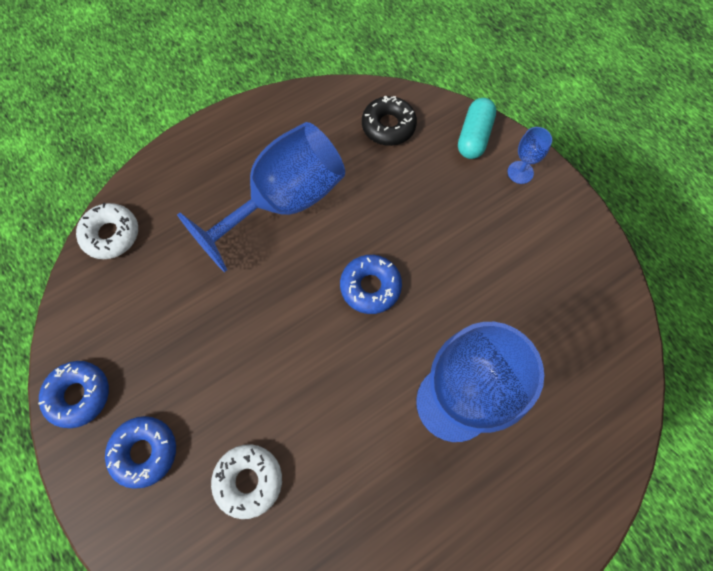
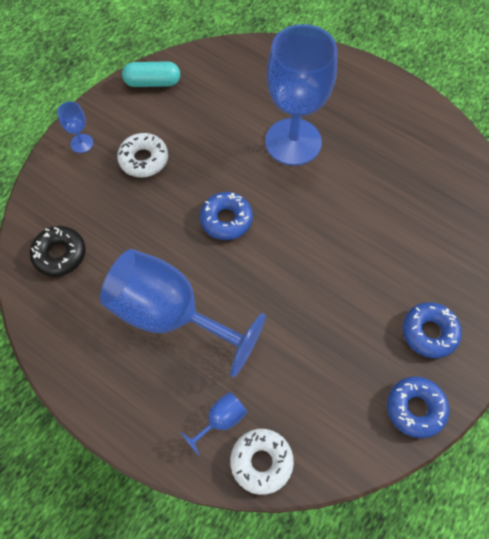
camera: 110 degrees left, 5 degrees down
white donut [211,444,282,519] -> white donut moved to [117,133,168,177]
turquoise capsule [458,98,496,159] -> turquoise capsule moved to [122,61,180,87]
none -> blue goblet [181,392,247,456]

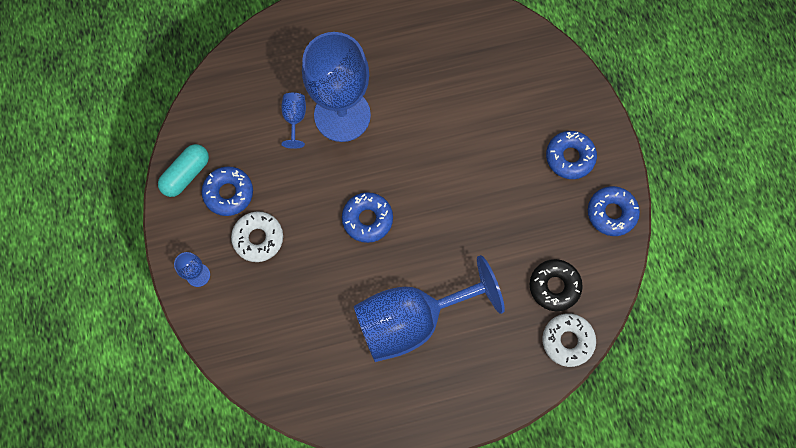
camera: 50 degrees left, 10 degrees up
black donut [30,226,85,277] -> black donut moved to [530,259,583,311]
blue goblet [181,392,247,456] -> blue goblet moved to [281,93,306,149]
none -> blue donut [202,166,253,216]

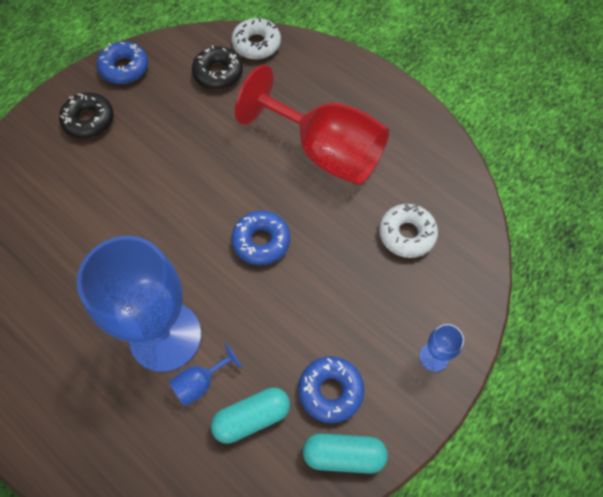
camera: 125 degrees left, 10 degrees down
white donut [231,211,283,262] -> white donut moved to [379,204,438,258]
blue goblet [354,255,505,362] -> red goblet [235,65,389,185]
blue donut [546,131,597,179] -> black donut [59,92,114,139]
none -> turquoise capsule [211,388,290,444]

